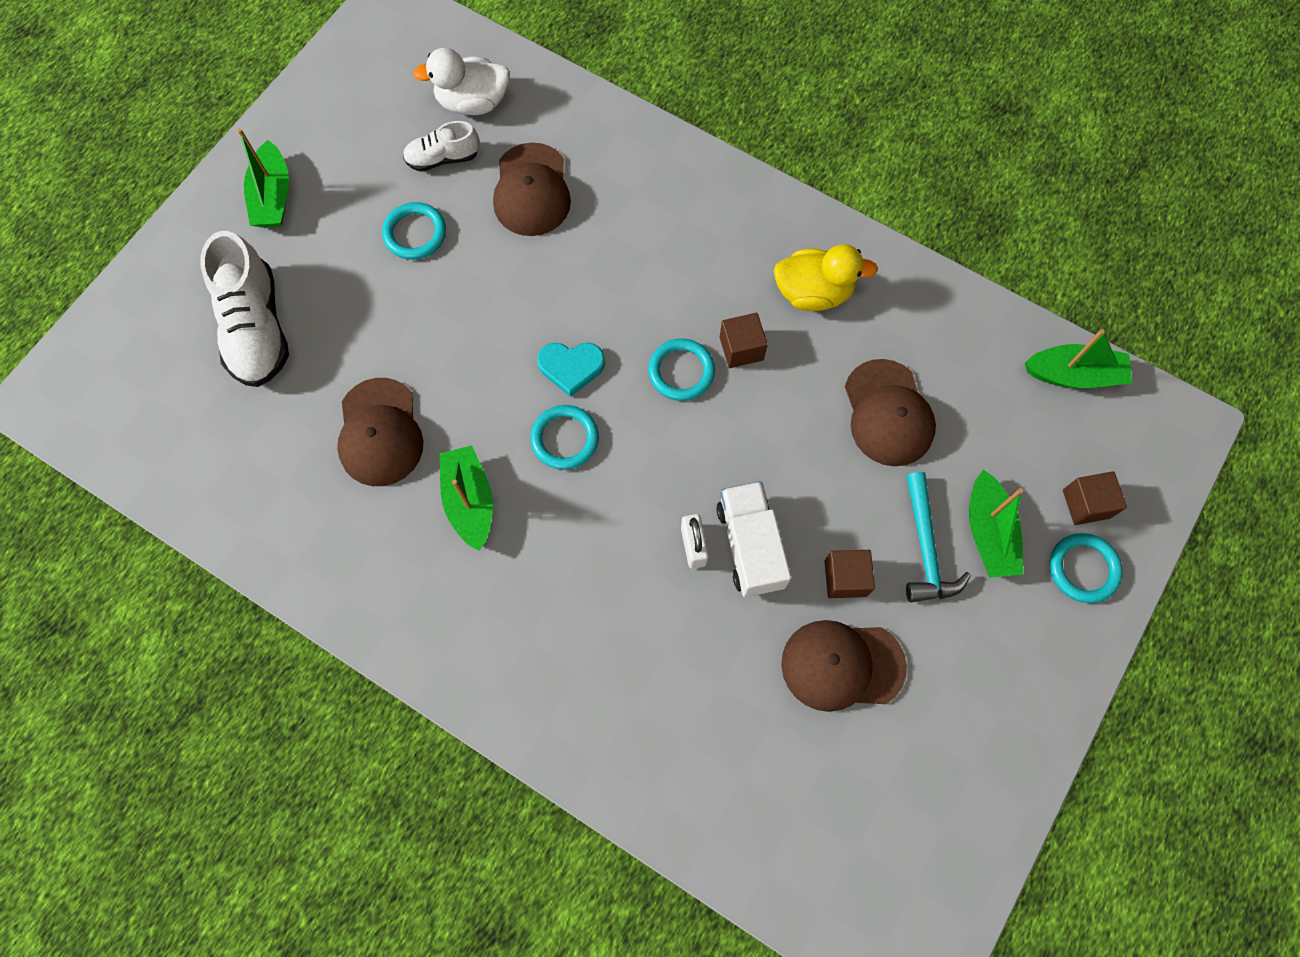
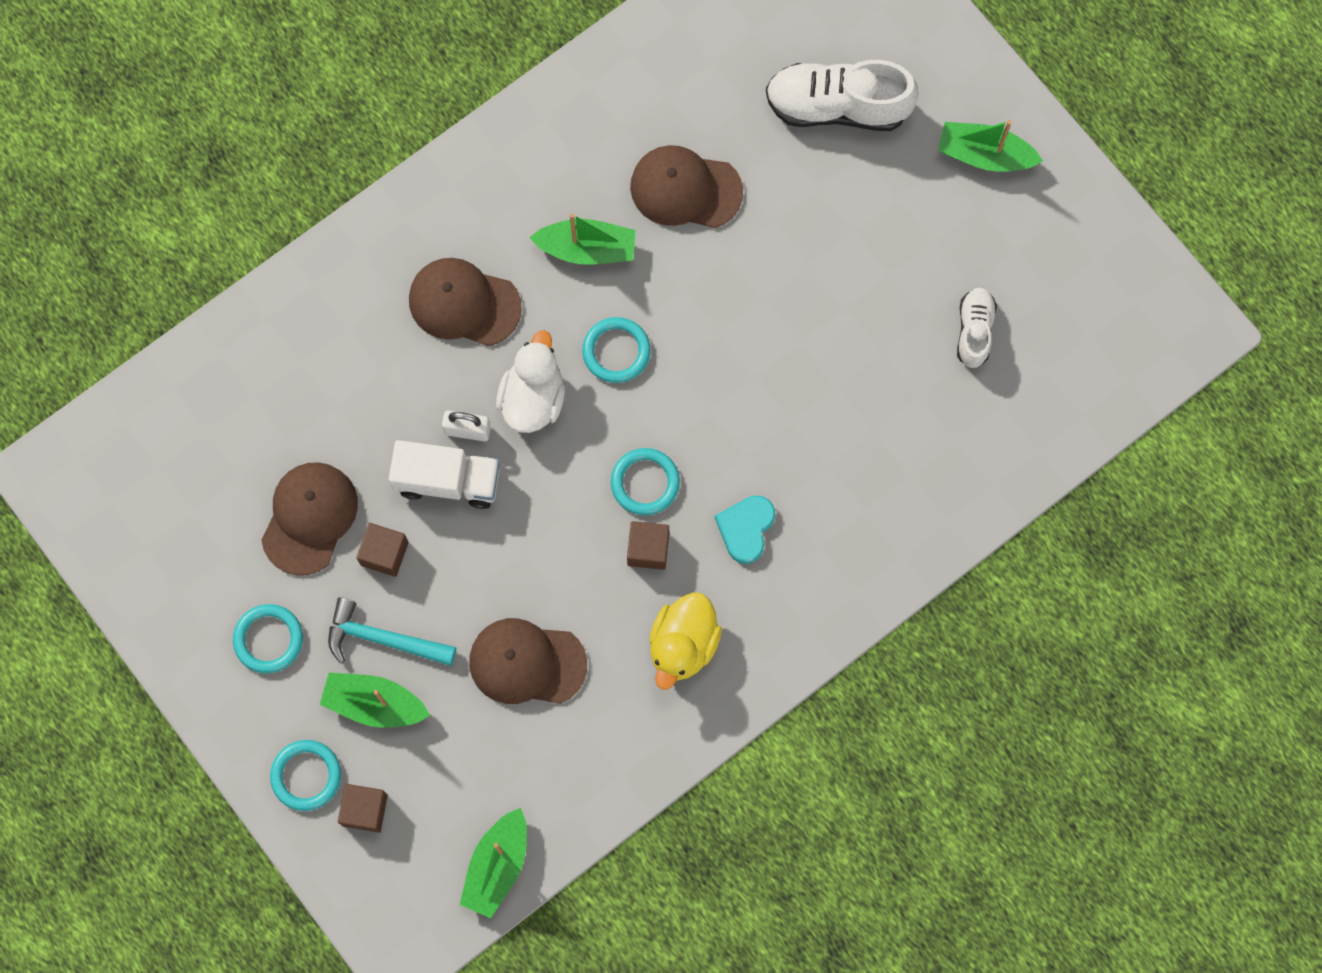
camera: 110 degrees right, 5 degrees up
turquoise ring [382,202,446,260] -> turquoise ring moved to [233,604,303,673]
white duck [413,48,510,115] -> white duck moved to [496,330,565,433]
brown cap [493,143,571,236] -> brown cap moved to [409,258,522,346]
turquoise heart [537,342,605,397] -> turquoise heart moved to [715,495,775,564]

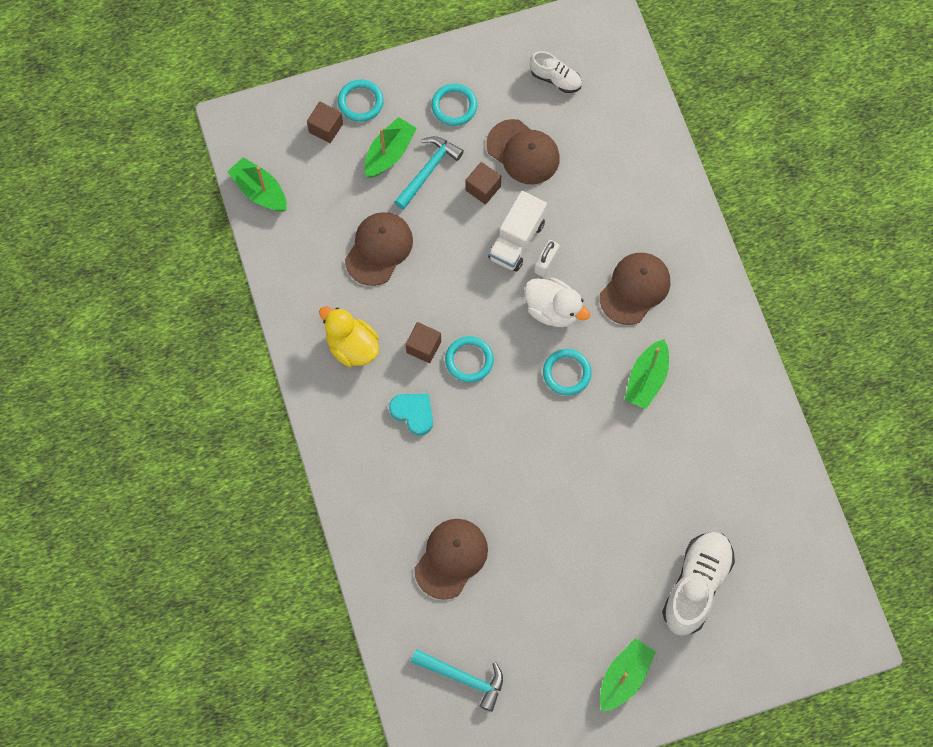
camera: 110 degrees right, 5 degrees down
brown cap [630,145,743,228] -> brown cap moved to [414,519,488,600]
white shoe [957,288,997,368] -> white shoe moved to [530,51,582,93]
none -> turquoise hammer [411,649,503,712]

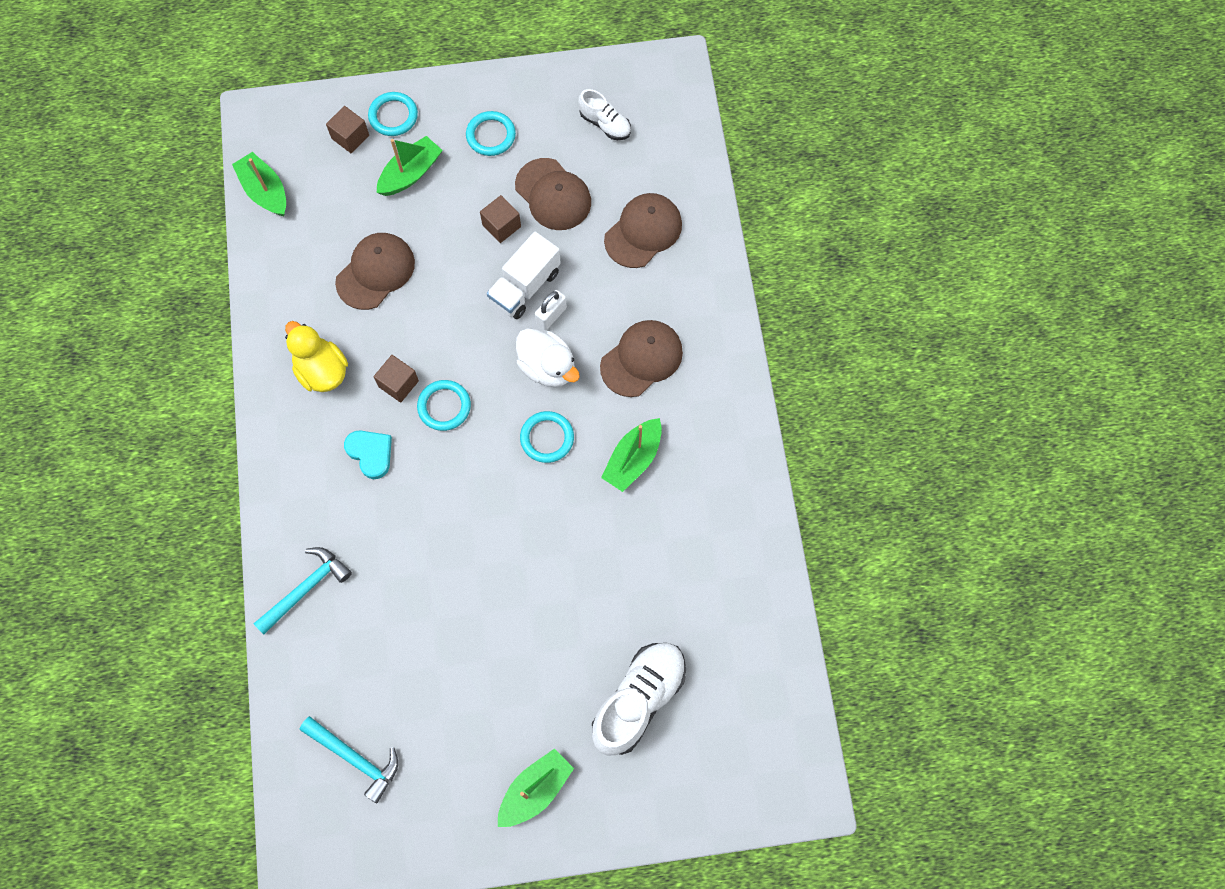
camera: 10 degrees right, 0 degrees up
turquoise hammer [394,136,464,210] -> turquoise hammer moved to [253,547,352,634]
brown cap [414,519,488,600] -> brown cap moved to [604,193,682,268]

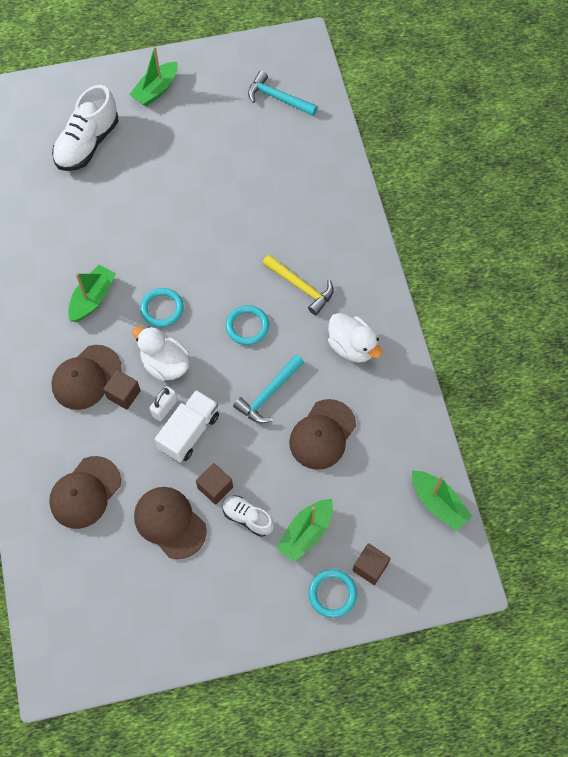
camera: 175 degrees right, 5 degrees down
turquoise hammer [253,547,352,634] -> turquoise hammer moved to [233,355,304,423]
yellow duck [285,321,348,392] -> white duck [328,313,382,363]
turquoise heart [344,430,392,479] -> yellow hammer [263,255,334,315]
brown cube [374,355,419,403] -> brown cube moved to [103,370,141,410]
turquoise ring [466,111,516,156] -> none
white shoe [578,89,631,140] -> white shoe moved to [222,496,274,537]

